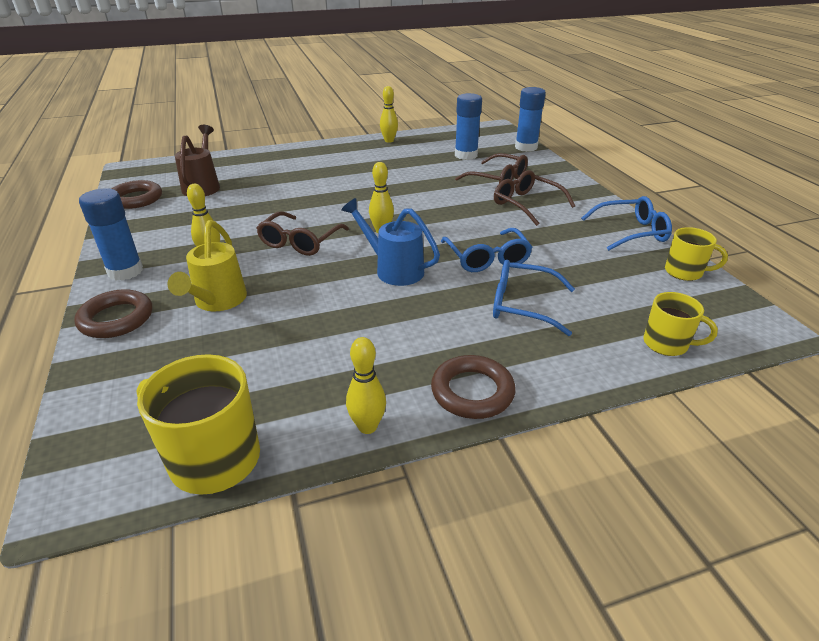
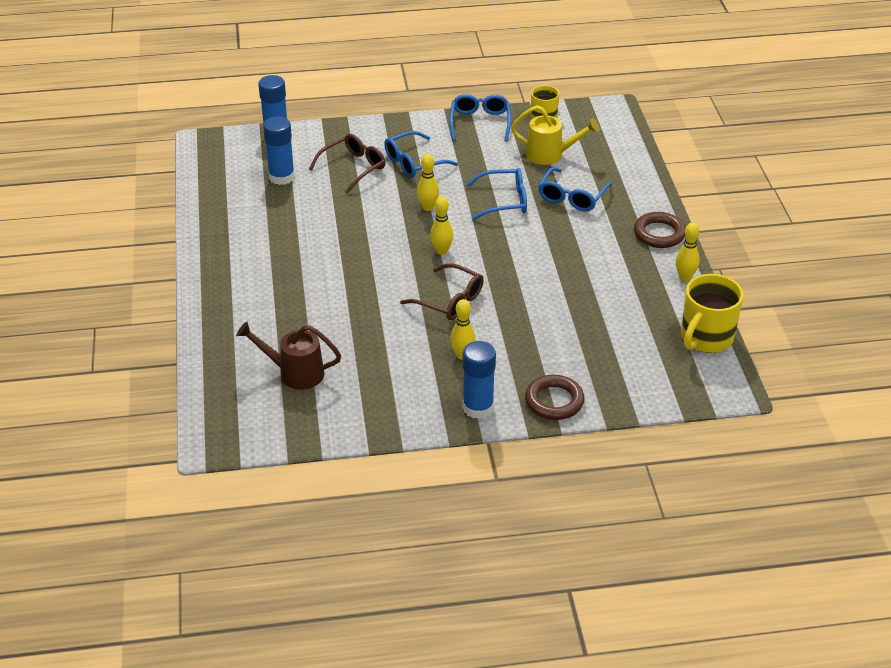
camera: 80 degrees left, 5 degrees up
brown ring [112,180,162,209] -> none
yellow watering can [168,220,247,311] -> yellow watering can moved to [511,105,600,165]
blue watering can [341,198,440,286] -> none
yellow bowling pin [380,86,398,143] -> yellow bowling pin moved to [417,154,439,211]
brown glasses [494,170,575,226] -> blue glasses [384,131,458,178]
yellow mug [644,292,718,356] -> none

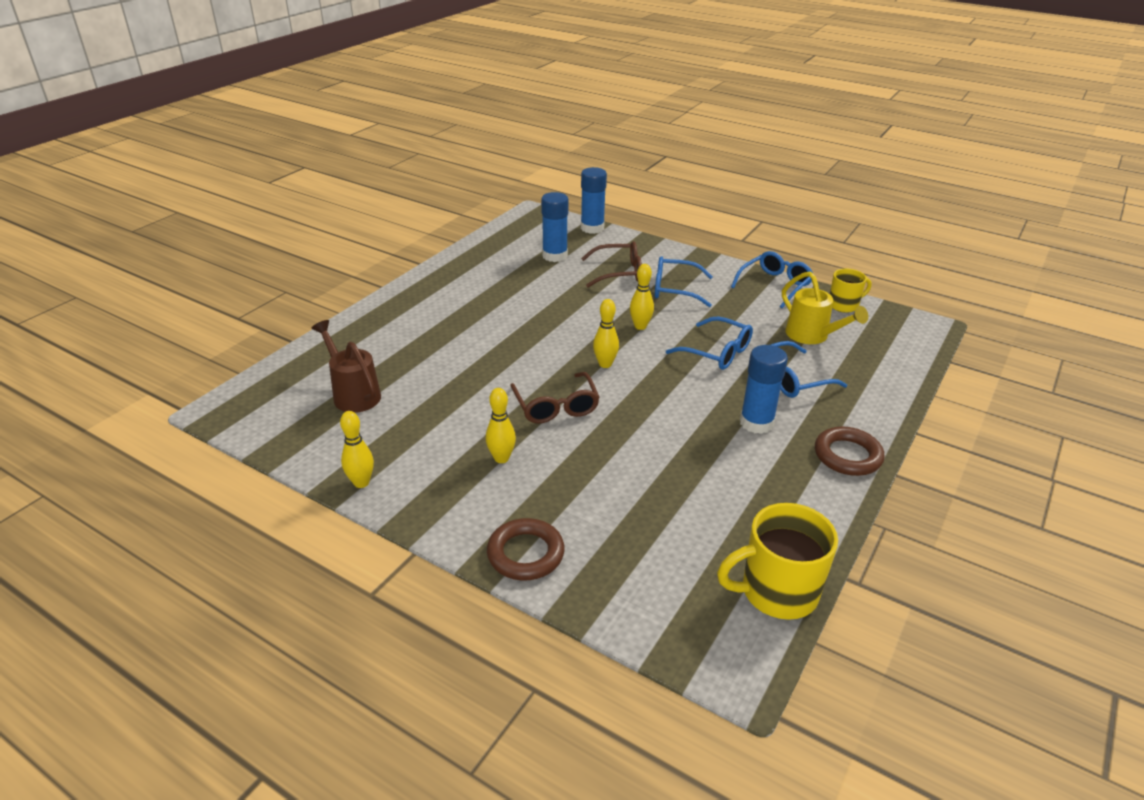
camera: 40 degrees right, 5 degrees down
blue glue stick [463,341,496,419] -> blue glue stick moved to [740,345,788,434]
yellow bowling pin [676,222,700,281] -> yellow bowling pin moved to [340,411,374,488]

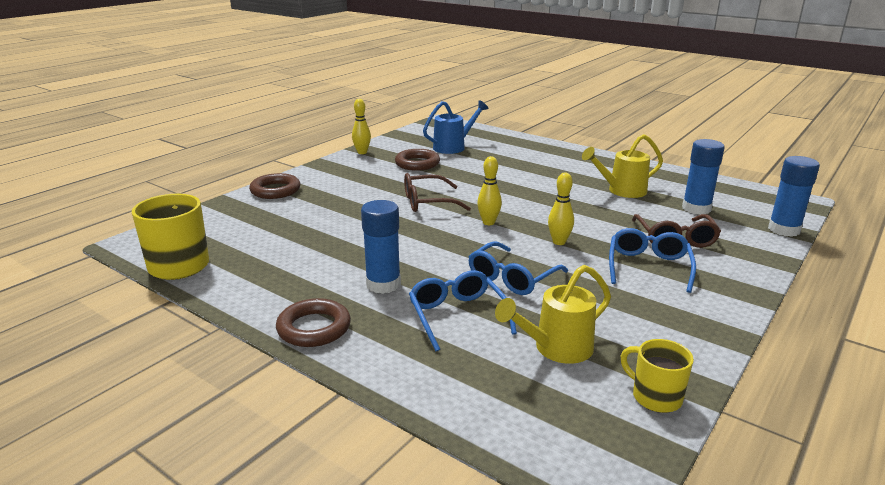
camera: 95 degrees right, 10 degrees down
brown watering can [312,320,381,413] -> blue watering can [423,100,489,154]
yellow bowling pin [486,388,516,463] -> none
blue glasses [731,251,813,308] -> none
yellow mug [830,268,872,313] -> yellow mug turned 150 degrees clockwise [621,339,694,413]
none -> brown ring [395,149,440,171]
none -> yellow watering can [582,134,663,198]

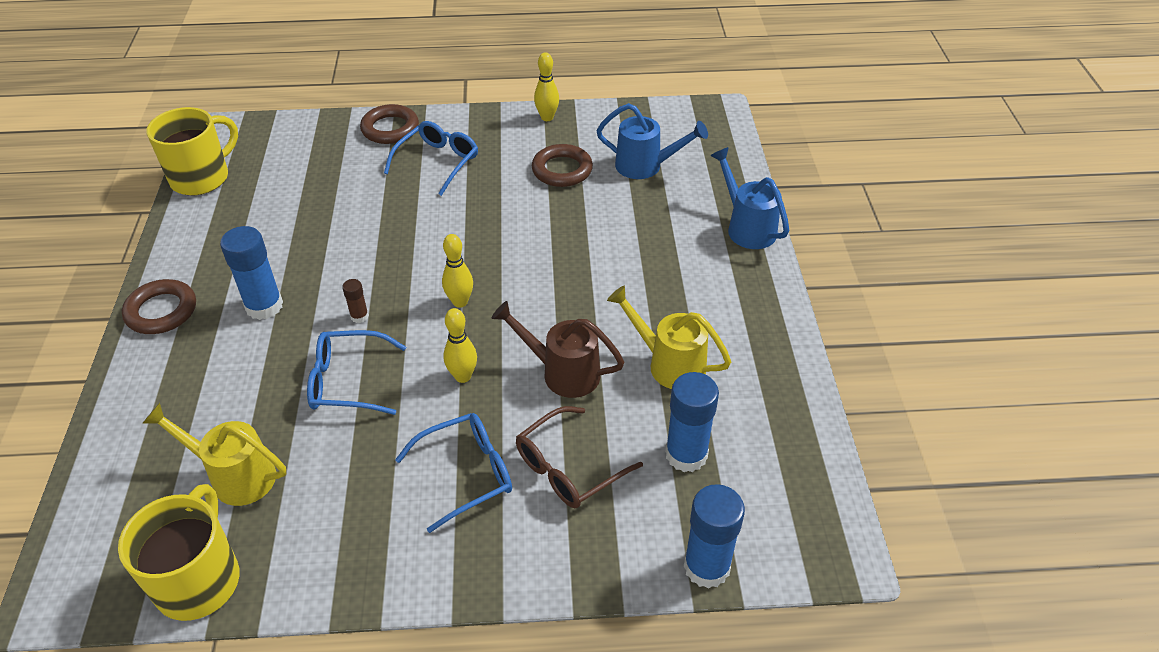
camera: 50 degrees right, 20 degrees up
brown glasses [404,173,471,212] -> none
blue glasses [409,270,517,351] -> blue glasses moved to [384,121,478,196]
yellow mug [621,339,694,413] -> yellow mug [118,484,239,621], size x1.66
none -> brown glue stick [342,279,369,323]
none -> brown watering can [492,301,624,398]
none -> blue watering can [710,147,789,249]

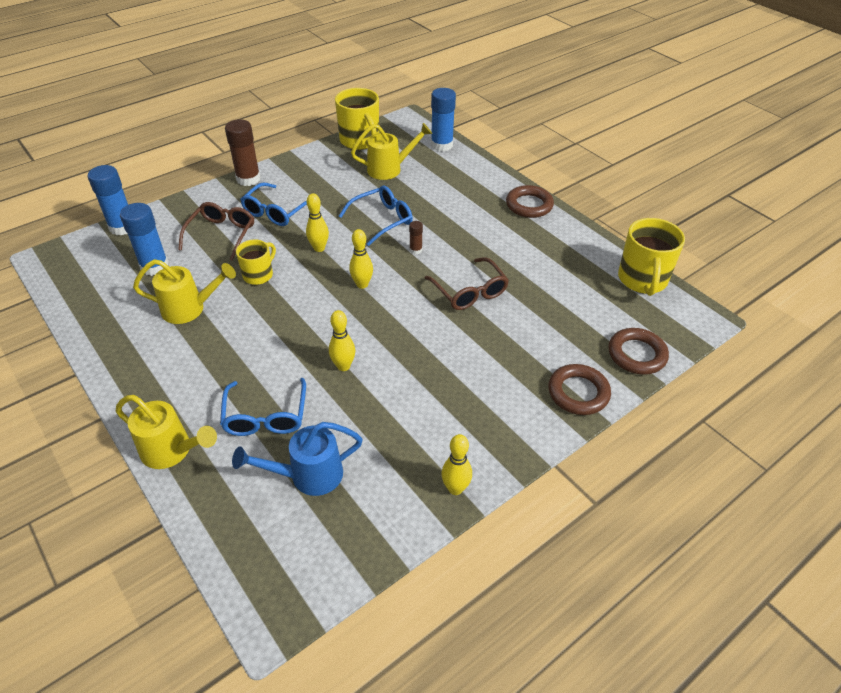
camera: 145 degrees right, 0 degrees up
blue glue stick [220,226,283,320] -> blue glue stick moved to [431,88,456,151]
blue glasses [384,121,478,196] -> blue glasses moved to [220,378,306,436]
brown watering can [492,301,624,398] -> yellow mug [236,240,276,285]
brown ring [532,144,593,187] -> brown ring moved to [608,328,669,375]
blue watering can [710,147,789,249] -> yellow watering can [116,395,217,469]
none -> brown glue stick [225,119,261,186]
none -> yellow bowling pin [329,310,355,371]
none -> brown glasses [425,257,509,310]

